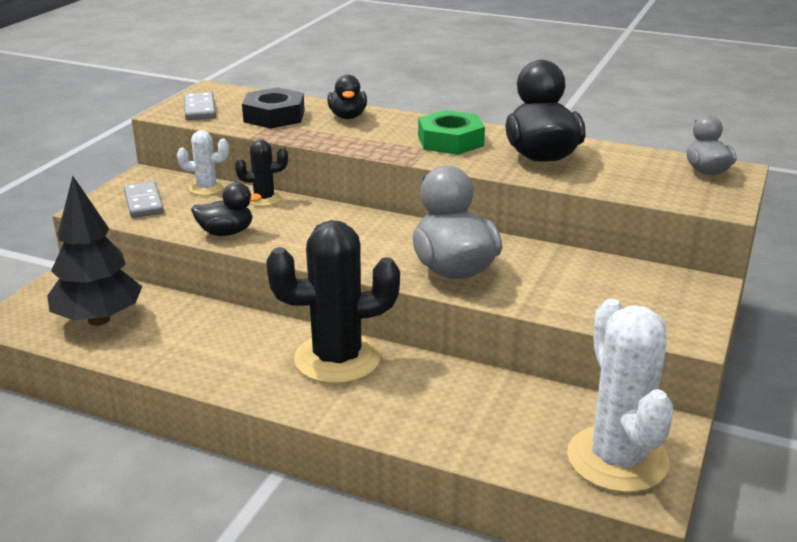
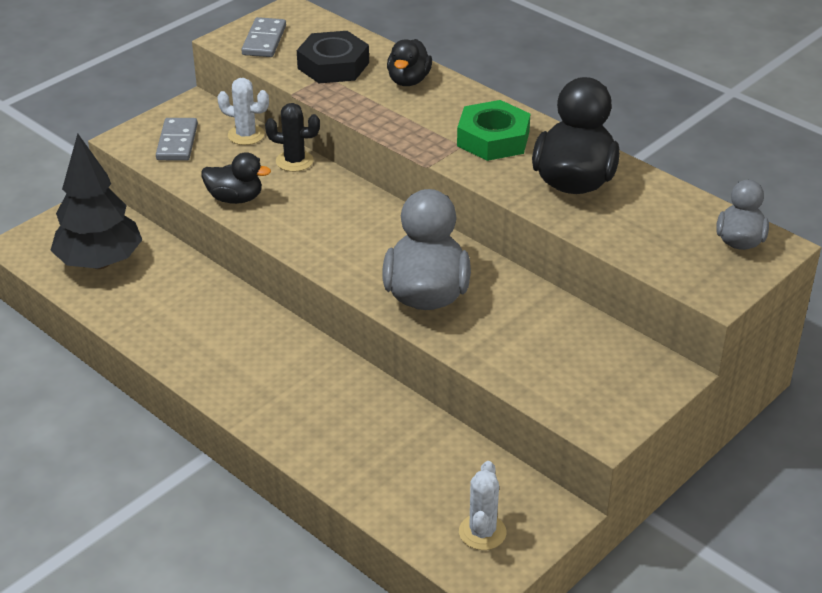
camera: 20 degrees right, 10 degrees up
black cactus [266,220,400,384] -> none
white cactus [567,298,674,493] -> white cactus [459,461,506,550], size x0.49

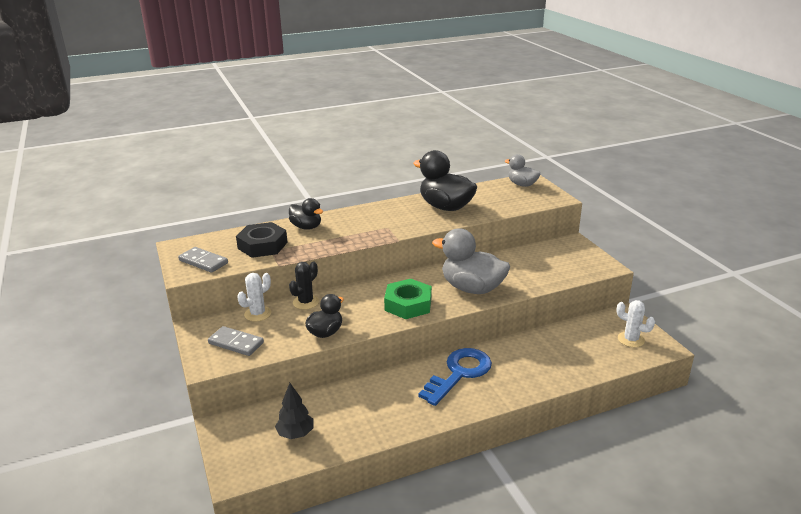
camera: 65 degrees left, 10 degrees down
black tree [50,134,142,269] -> black tree [275,383,314,439], size x0.54
green nut [457,100,530,161] -> green nut moved to [384,279,432,319]
none -> blue key [418,348,492,406]

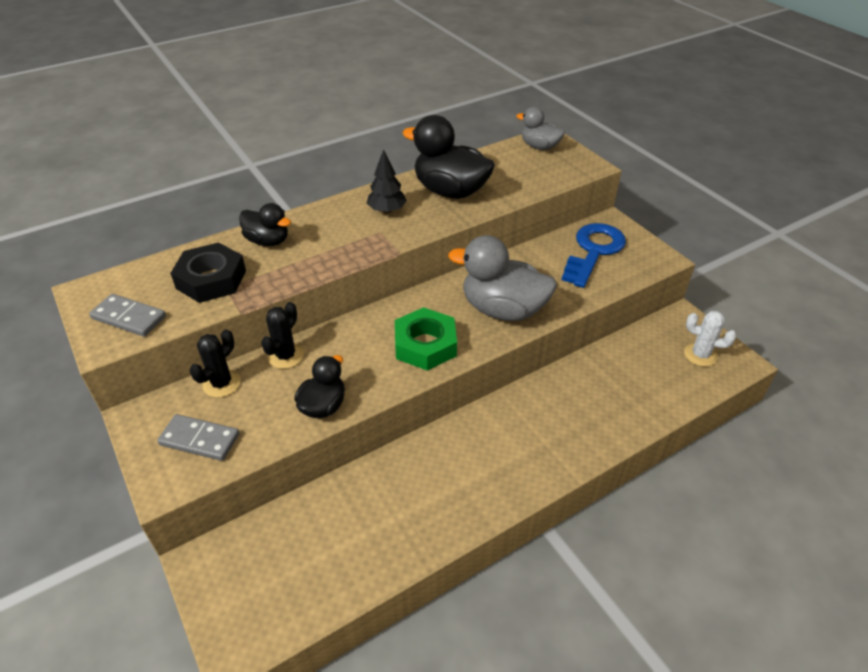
camera: 10 degrees left, 15 degrees up
white cactus [237,273,271,321] -> black cactus [189,329,241,398]
black tree [275,383,314,439] -> black tree moved to [367,149,407,214]
blue key [418,348,492,406] -> blue key moved to [562,223,626,288]

